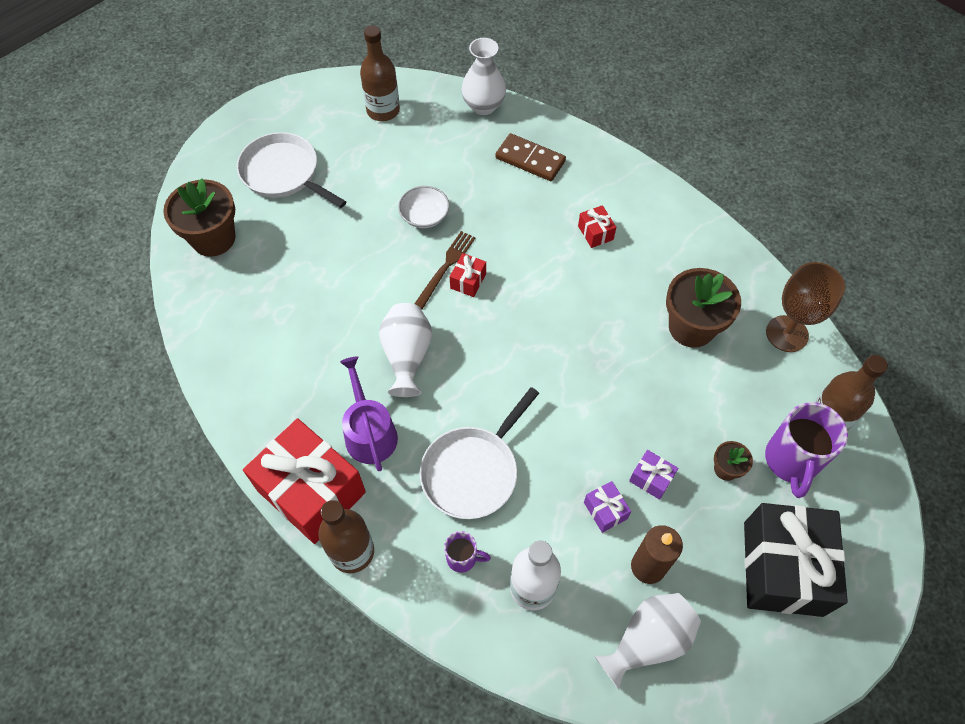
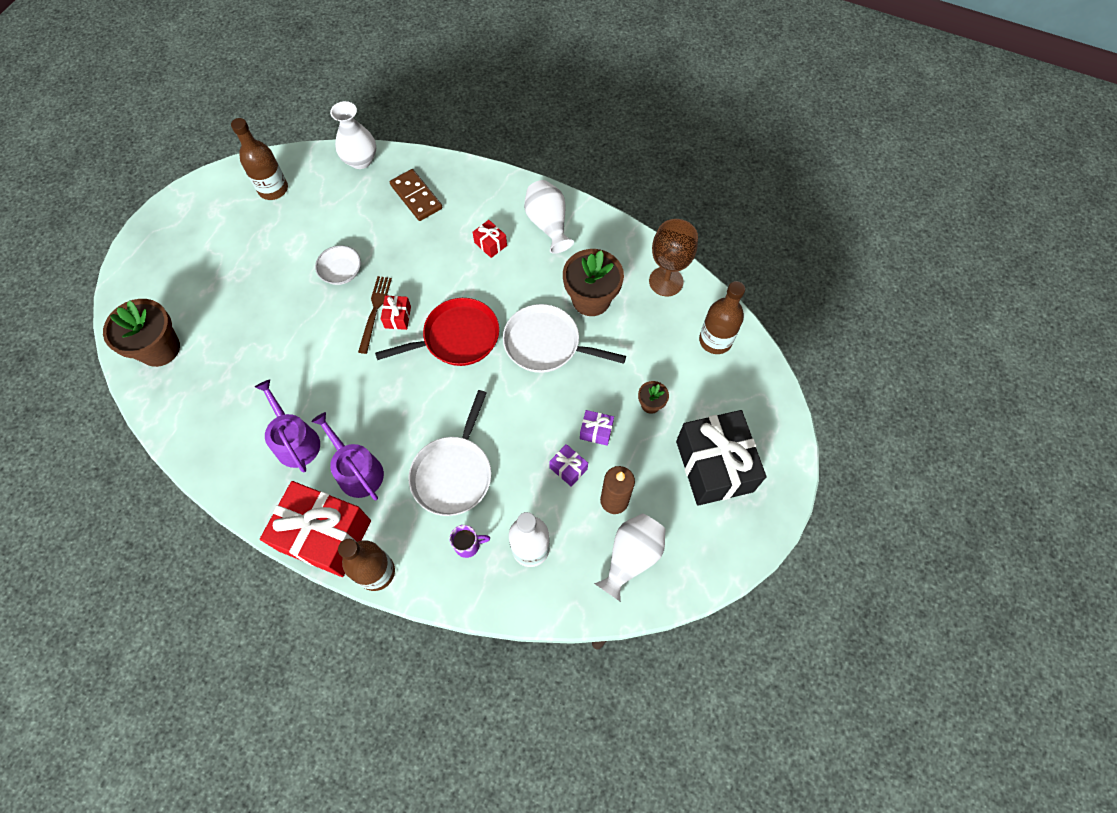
camera: 20 degrees left, 5 degrees up
white pan [237,132,346,208] -> white pan moved to [503,304,626,373]
white vase [379,303,432,397] -> white vase moved to [524,180,574,254]
brown domino [495,133,566,181] -> brown domino turned 45 degrees clockwise [390,169,442,221]
purple mug [765,402,848,498] -> none
none -> purple watering can [255,379,320,472]
none -> red pan [375,298,499,366]

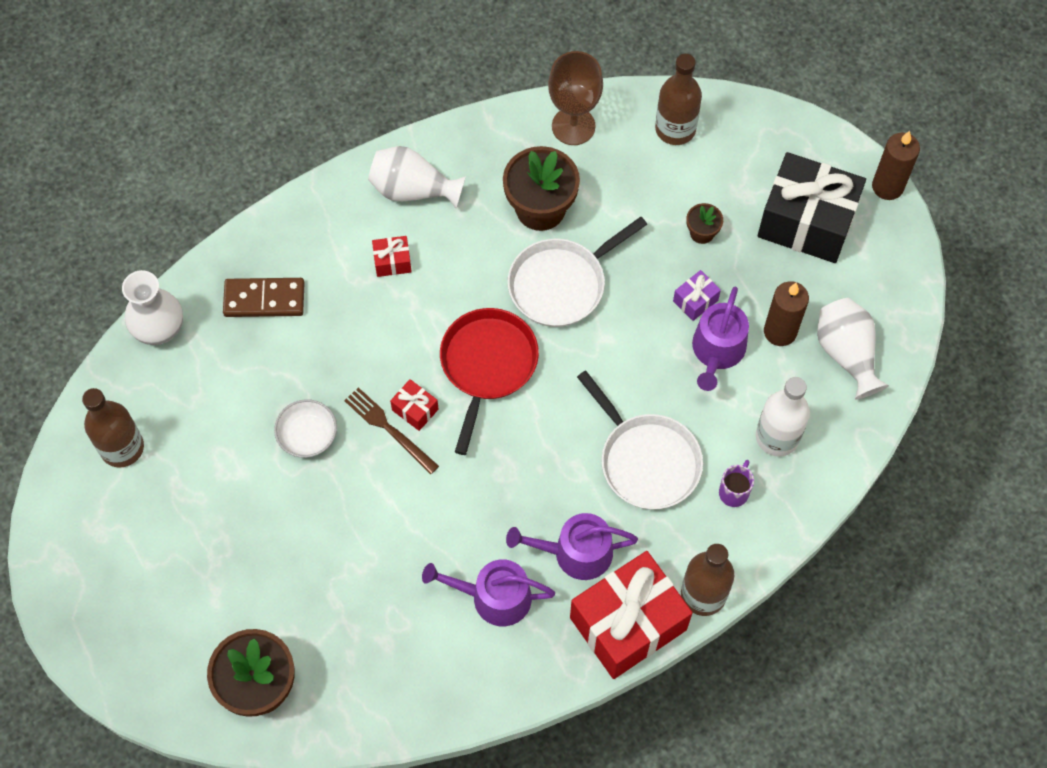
camera: 55 degrees left, 0 degrees up
purple gift [549,444,588,487] -> purple watering can [692,287,749,391]
none -> brown candle [872,131,920,200]

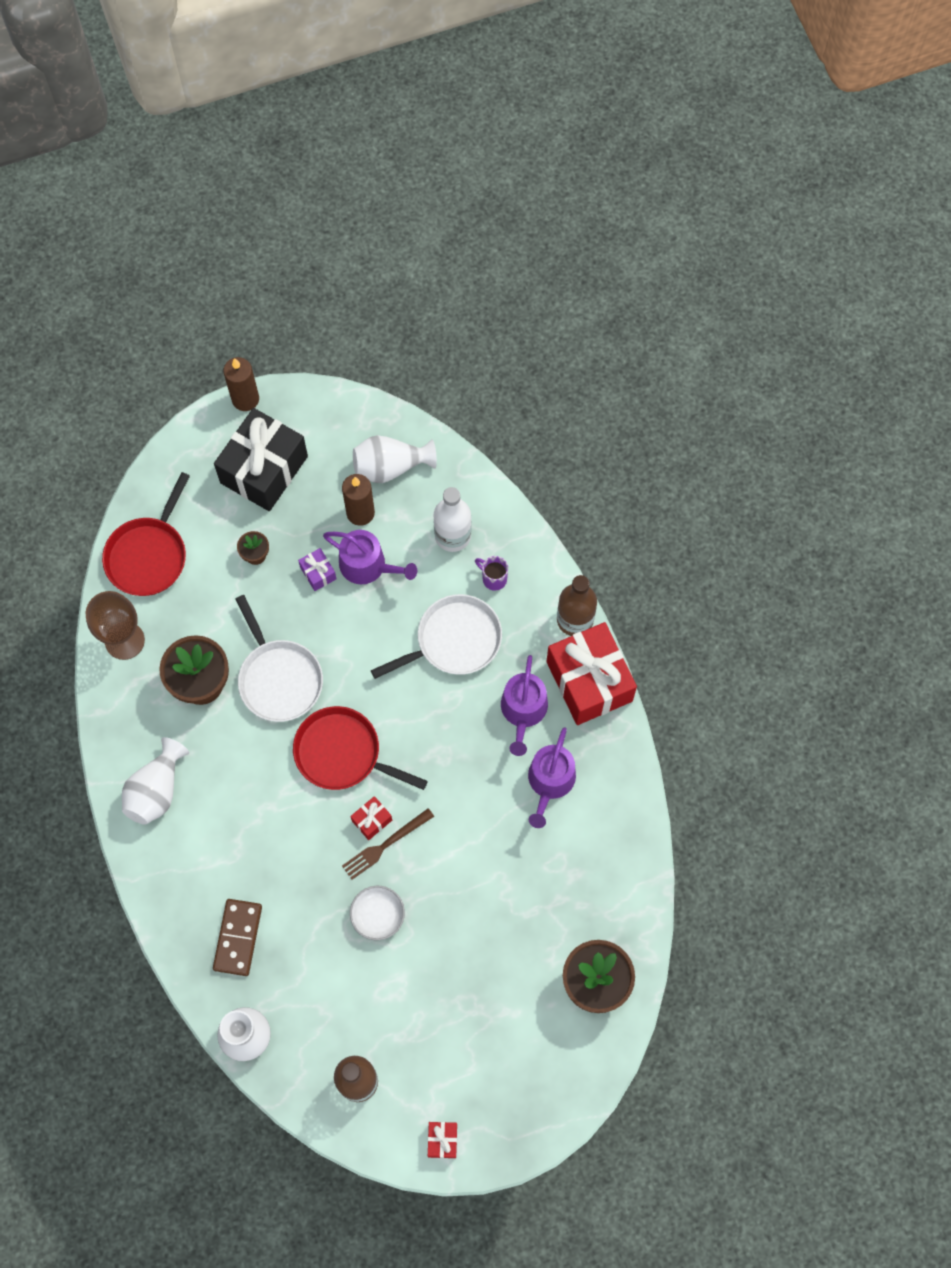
camera: 80 degrees left, 5 degrees up
red gift [372,236,412,277] -> red gift moved to [428,1122,457,1158]
brown bottle [655,54,702,145] -> red pan [102,472,190,596]

